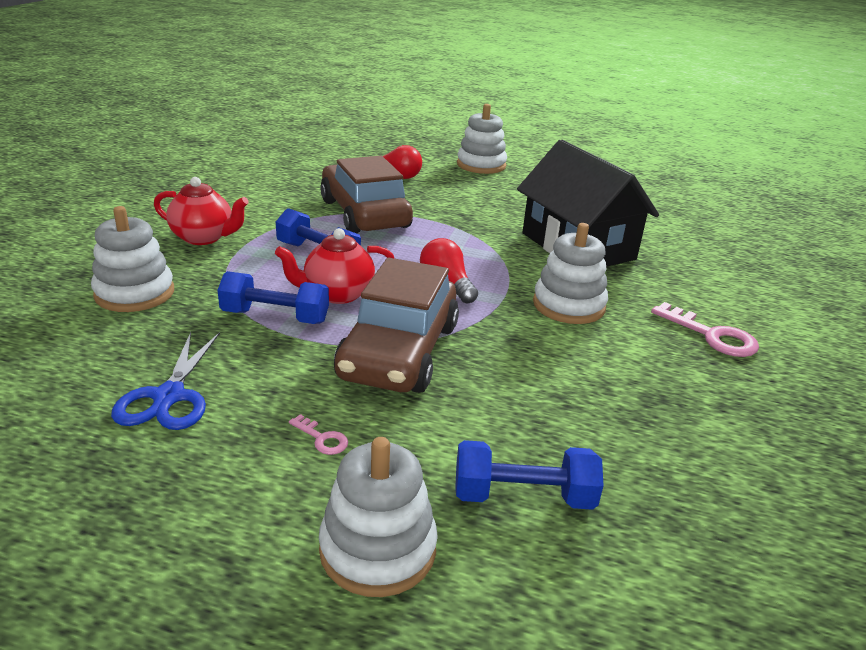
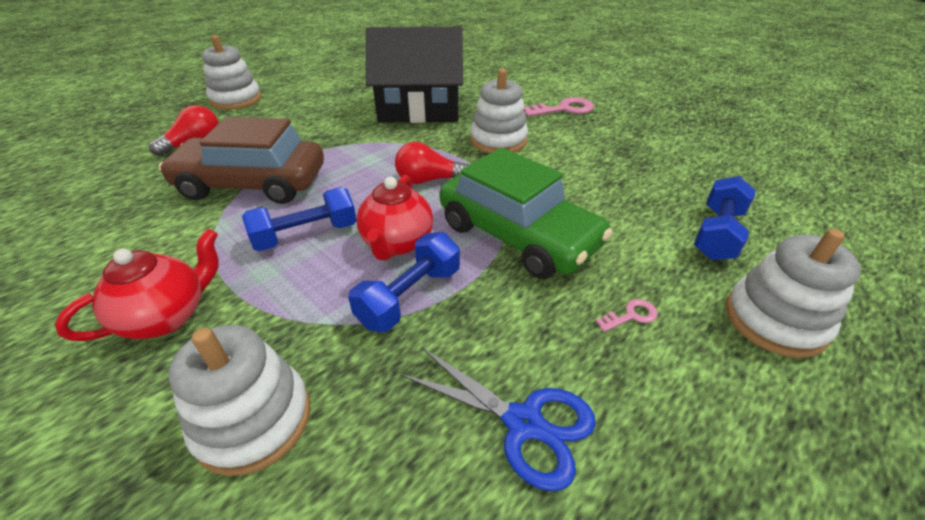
camera: 60 degrees left, 10 degrees up
brown car [334,258,459,393] -> green car [439,148,613,279]

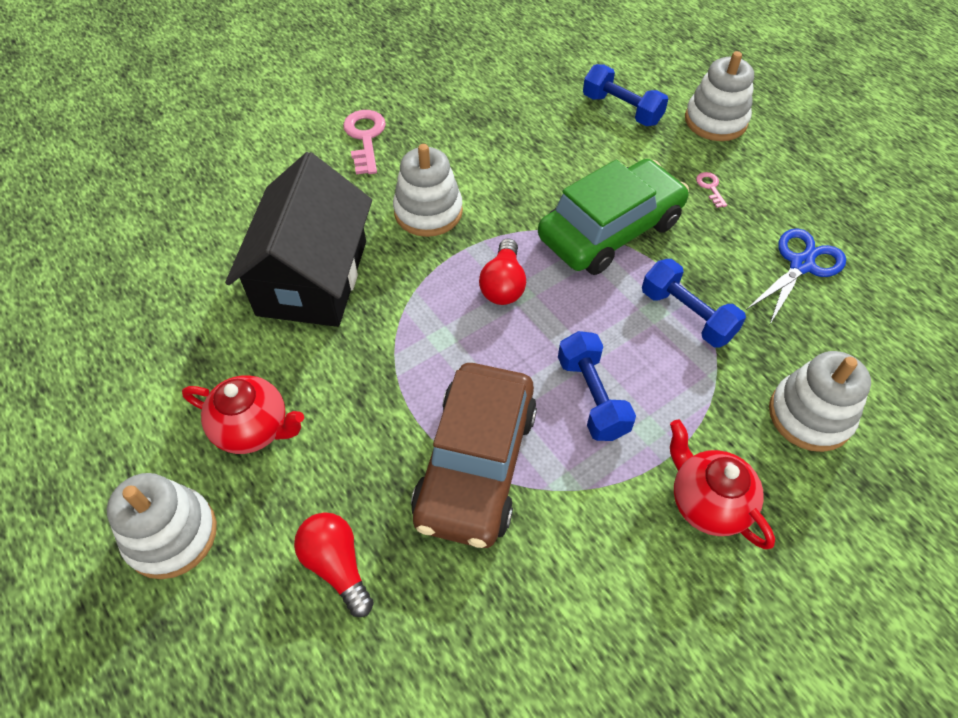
camera: 80 degrees left, 15 degrees up
red teapot [357,175,433,261] -> red teapot moved to [182,375,304,454]

